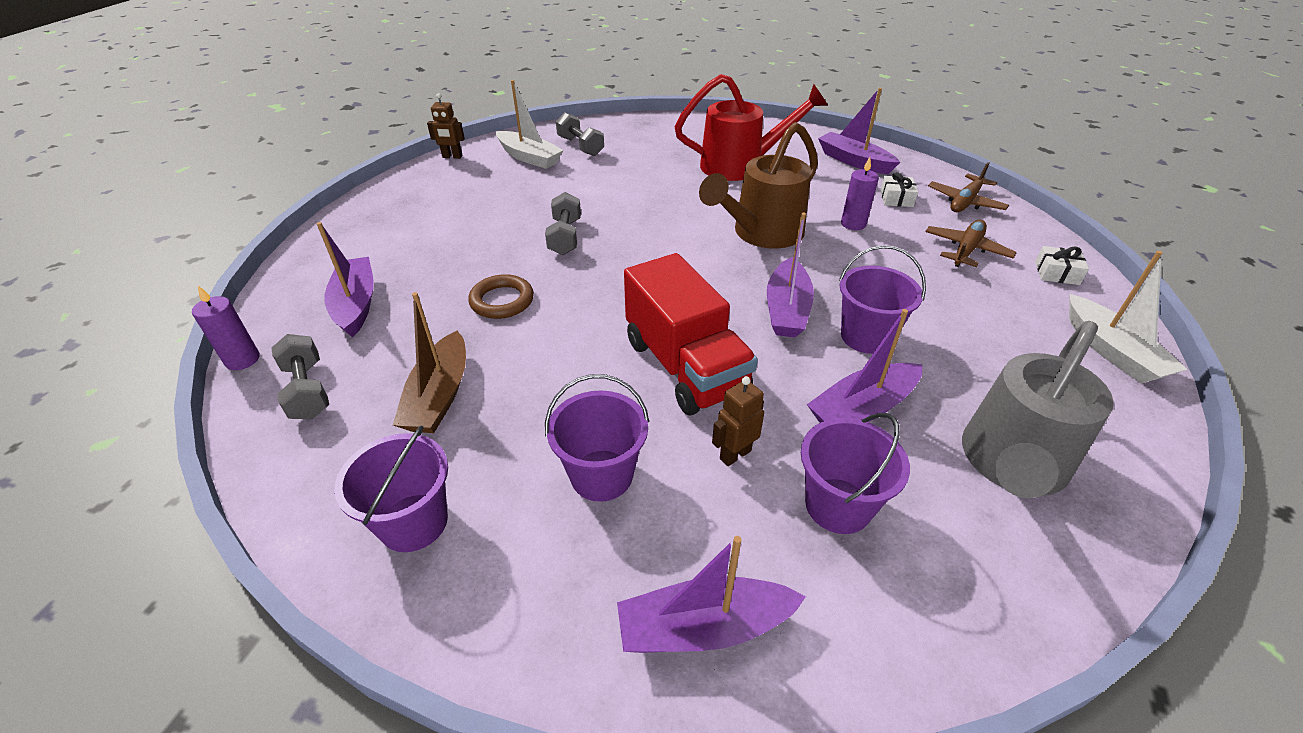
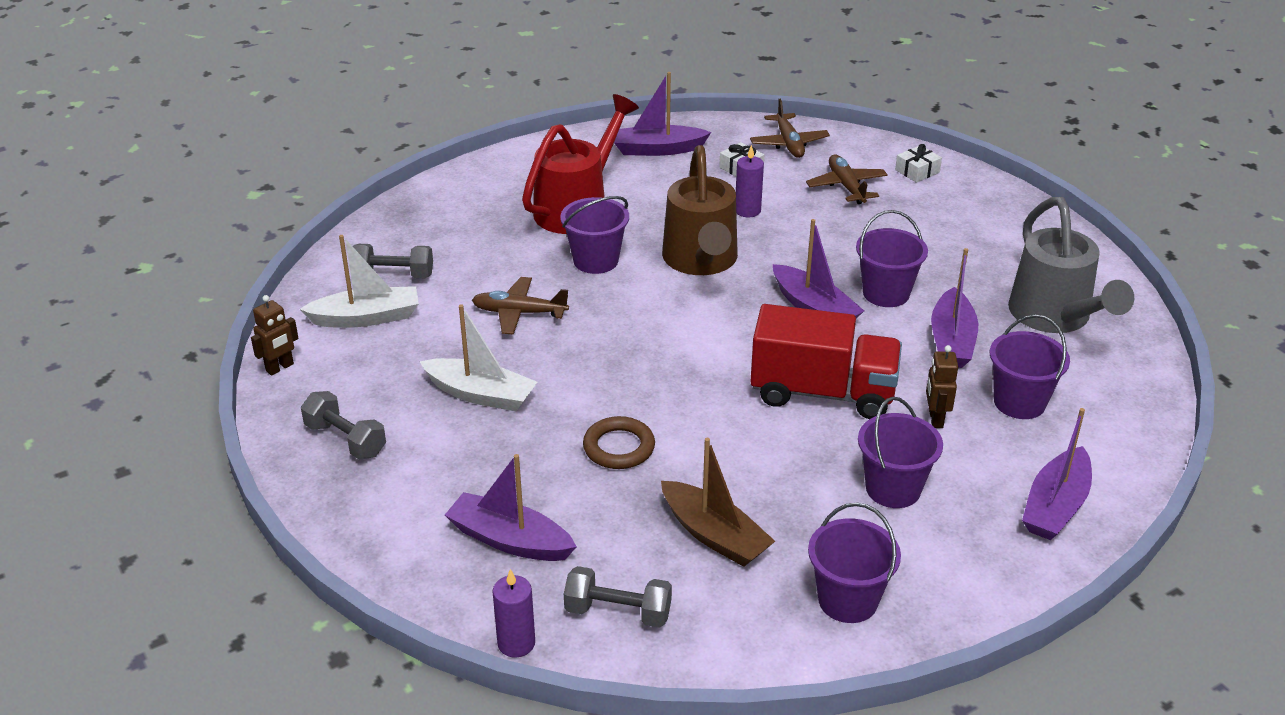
camera: 50 degrees left, 5 degrees down
grey dumbbell [545,192,581,255] -> grey dumbbell moved to [301,391,386,459]
white boat [1069,251,1187,383] -> white boat moved to [420,304,537,411]
none -> brown plane [472,277,569,335]
none -> purple bucket [560,196,629,274]

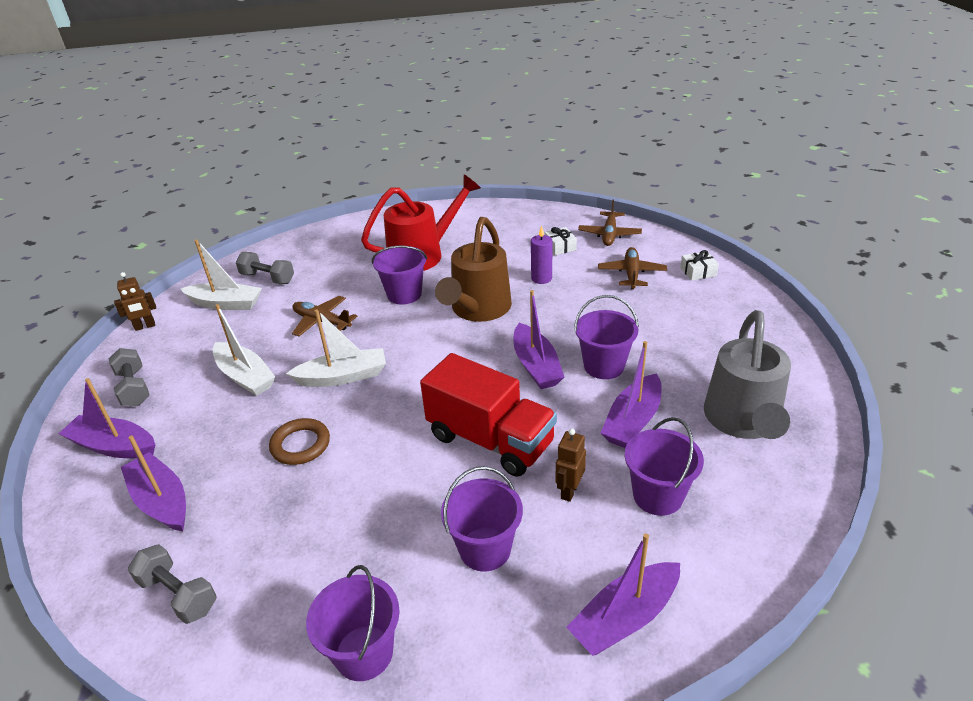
camera: 25 degrees right, 0 degrees up
purple candle [493,569,535,658] -> none
purple boat [614,72,711,156] -> purple boat moved to [59,378,155,458]
brown boat [661,438,775,567] -> none
none -> white boat [286,310,386,387]

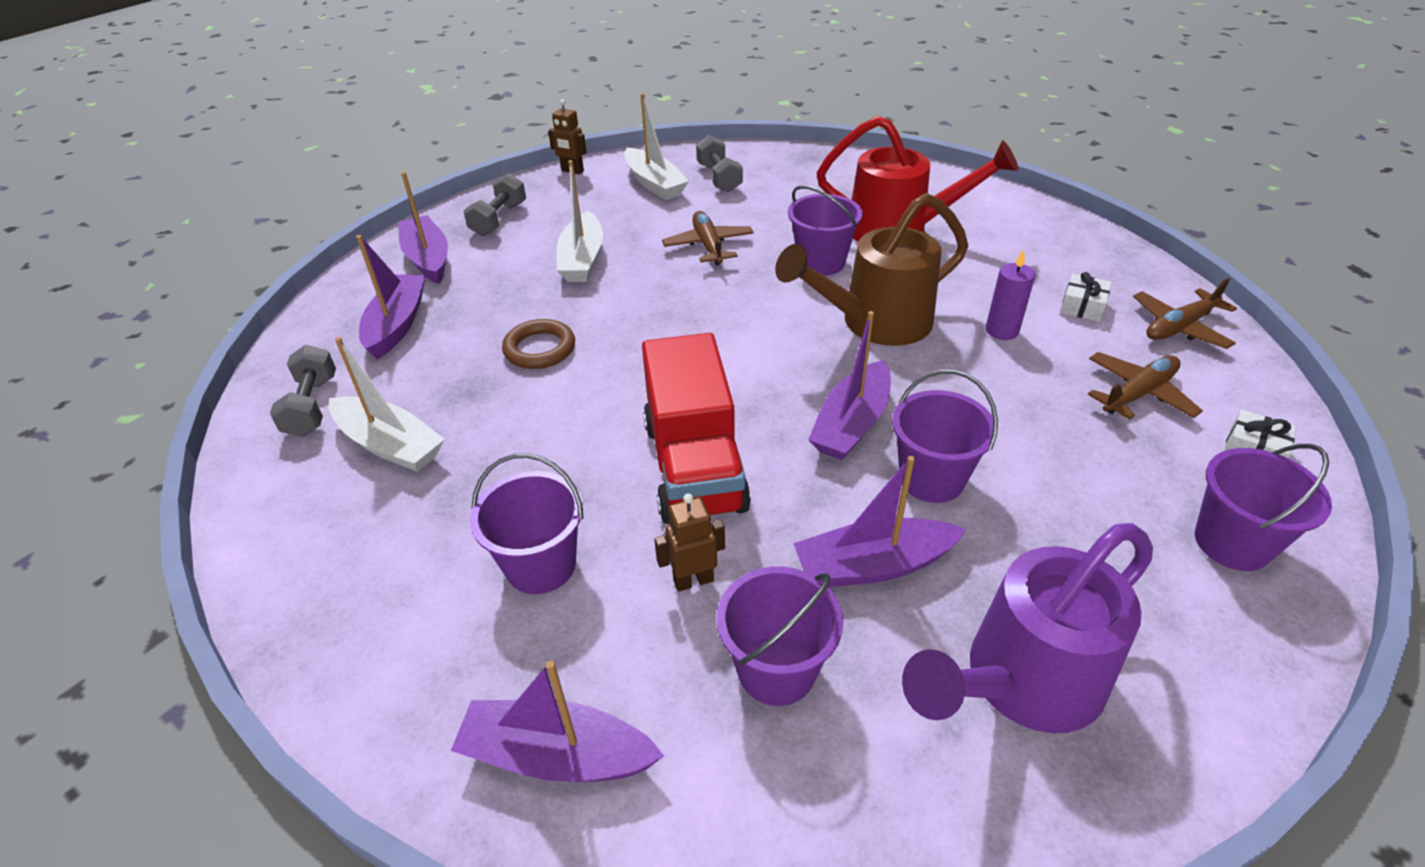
camera: 45 degrees right, 5 degrees up
white boat [286,310,386,387] -> white boat moved to [329,337,445,472]
purple bucket [306,565,400,681] -> purple bucket moved to [1195,444,1332,571]
grey watering can [704,310,791,439] -> purple watering can [902,523,1153,733]

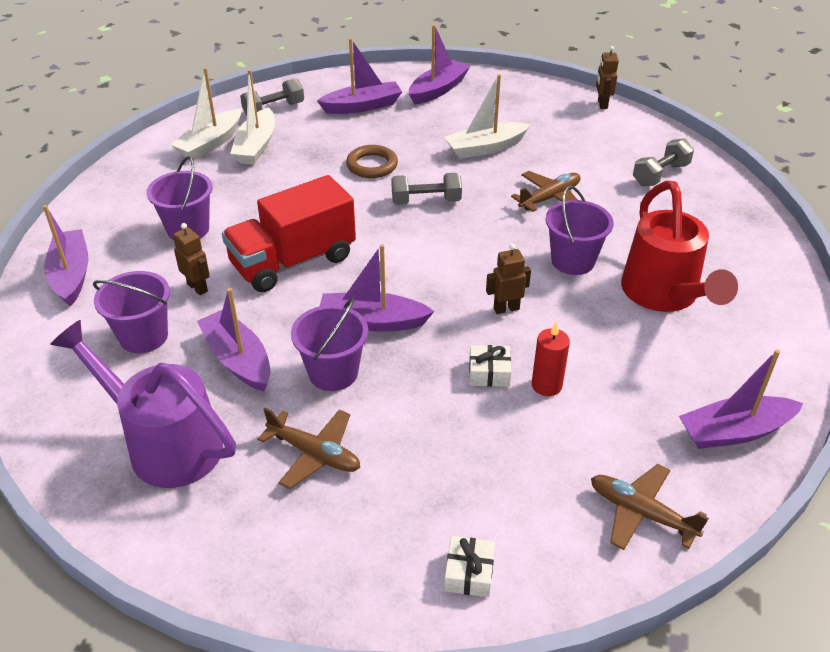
camera: 65 degrees right, 0 degrees up
grey dumbbell [464,173,526,236] -> grey dumbbell moved to [391,173,462,205]
white boat [624,93,689,200] -> white boat moved to [171,68,241,160]
brown watering can [775,193,968,346] -> brown robot [486,244,531,314]
purple candle [986,249,1035,340] -> red candle [532,322,570,396]
white gift [1060,272,1112,322] -> white gift moved to [469,345,511,387]
brown plane [1088,352,1203,420] -> brown plane moved to [258,408,360,489]
purple bucket [1195,444,1332,571] -> none
none -> purple boat [679,350,803,449]

